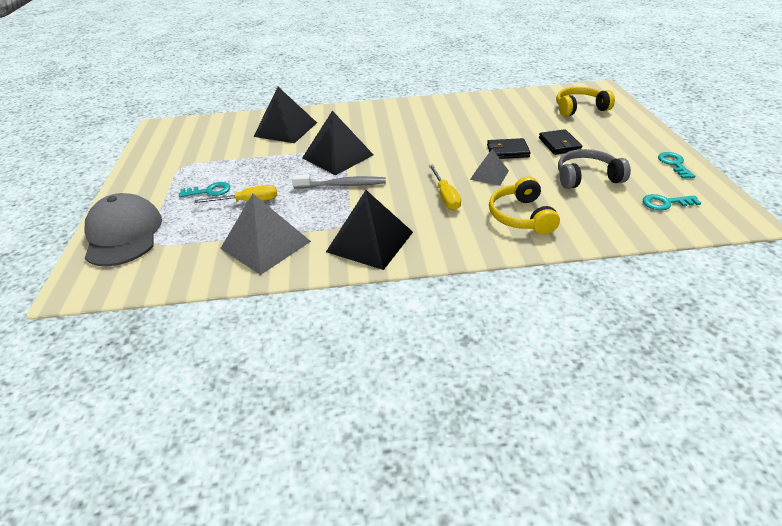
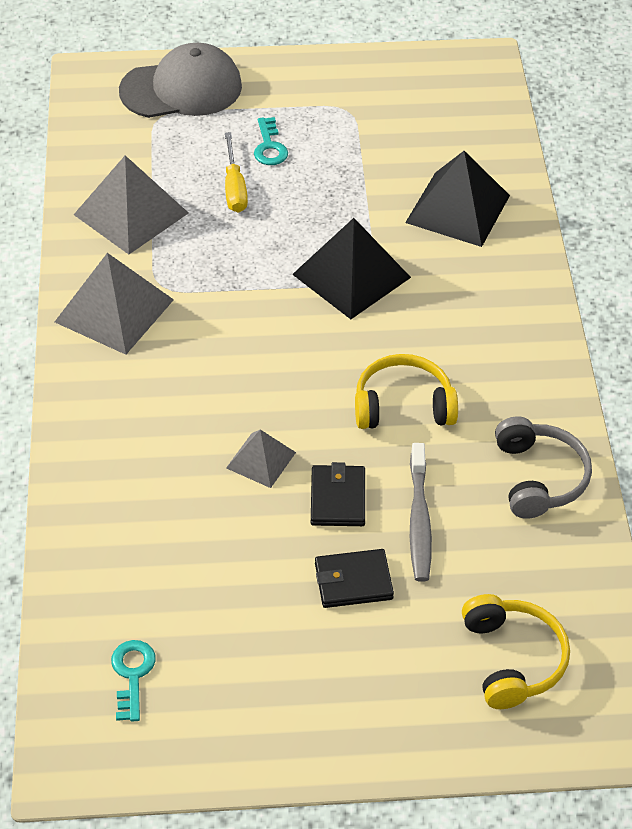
camera: 90 degrees right, 10 degrees up
grey toothbrush [292,175,386,189] -> grey toothbrush moved to [410,443,432,582]
black pyramid [326,190,413,270] -> grey pyramid [55,253,174,355]
yellow screwdriver [428,164,461,210] -> none
yellow headphones [489,177,560,235] -> yellow headphones moved to [355,354,458,429]
grey headphones [558,149,631,189] -> grey headphones moved to [495,416,592,519]
turquoise key [658,152,695,179] -> none

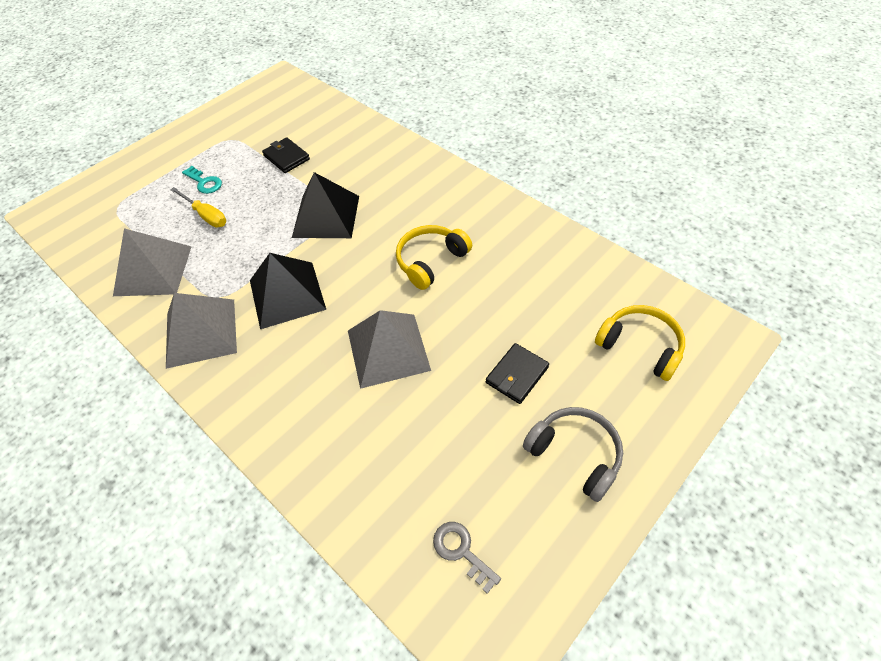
camera: 40 degrees left, 5 degrees up
turquoise key [111,640,156,722] -> grey key [433,522,501,594]
grey cap [119,43,242,118] -> none
grey pyramid [226,430,296,488] -> grey pyramid [348,310,431,389], size x1.80
black wallet [311,462,365,526] -> black wallet moved to [262,137,310,173]
black pyramid [405,151,510,247] -> black pyramid moved to [250,253,326,329]
grey toothbrush [410,443,432,582] -> none
grey headphones [495,416,592,519] -> grey headphones moved to [523,407,623,502]

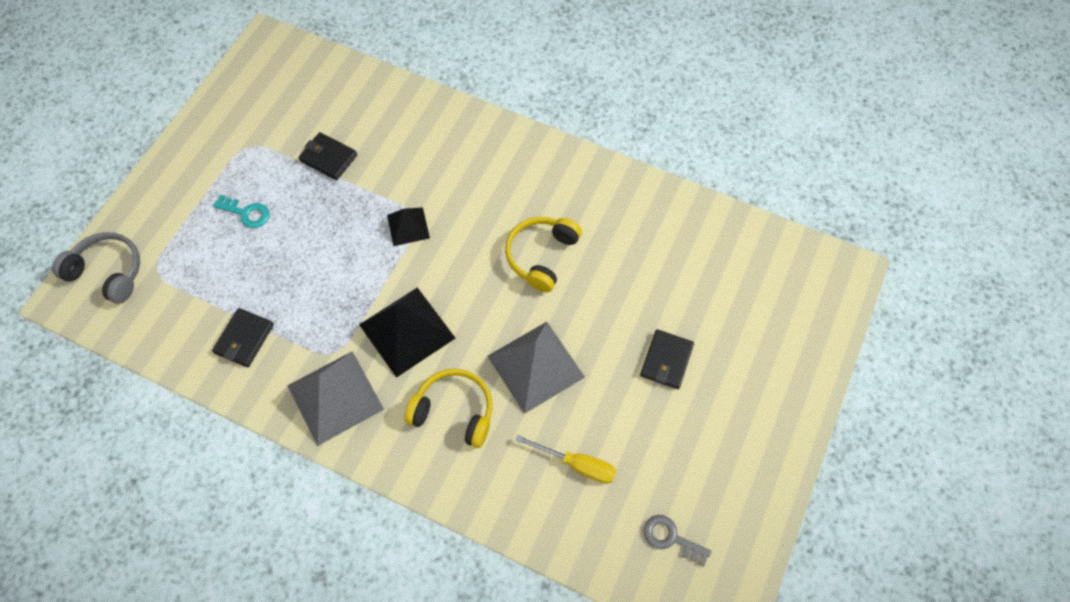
camera: 20 degrees left, 10 degrees up
grey pyramid [113,228,192,296] -> black wallet [212,308,274,367]
yellow screwdriver [170,187,226,227] -> yellow screwdriver moved to [515,435,616,484]
black pyramid [292,172,359,238] -> black pyramid [387,208,430,246], size x0.56
grey headphones [523,407,623,502] -> grey headphones moved to [52,232,140,304]
yellow headphones [595,305,685,381] -> yellow headphones moved to [405,369,492,448]

